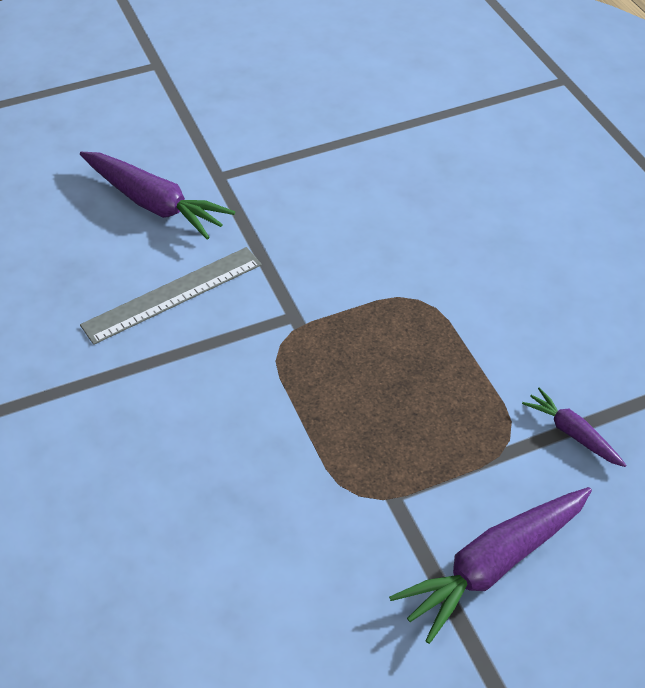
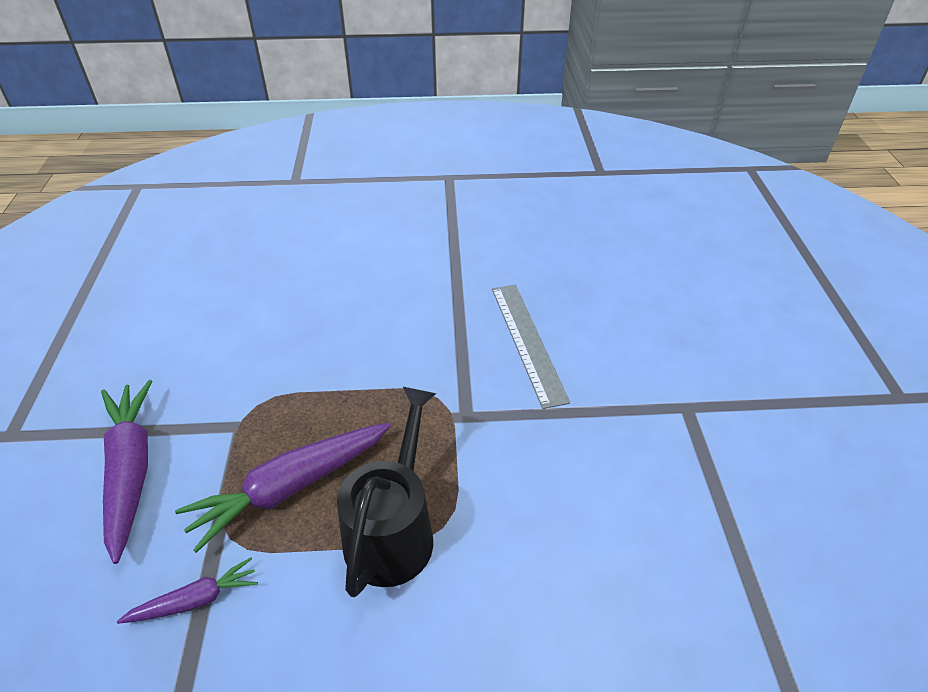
camera: 110 degrees right, 5 degrees down
purple carrot [80,152,235,239] -> purple carrot moved to [175,423,391,553]
none -> black watering can [337,387,436,597]

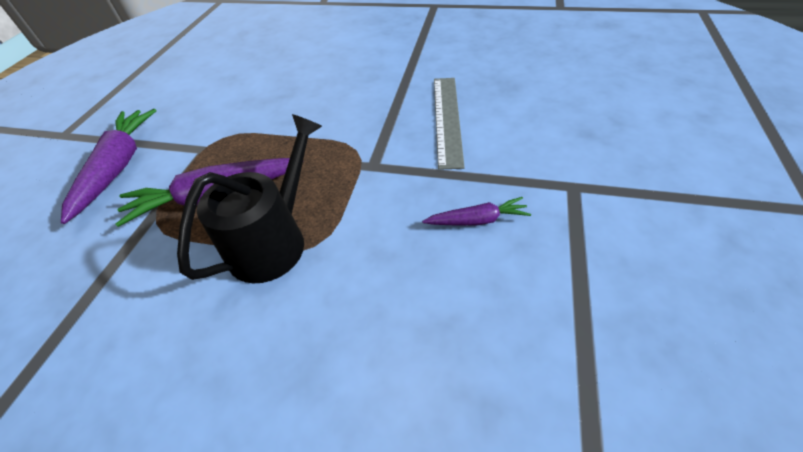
camera: 20 degrees right, 5 degrees up
purple carrot [117,557,258,624] -> purple carrot moved to [422,197,531,225]

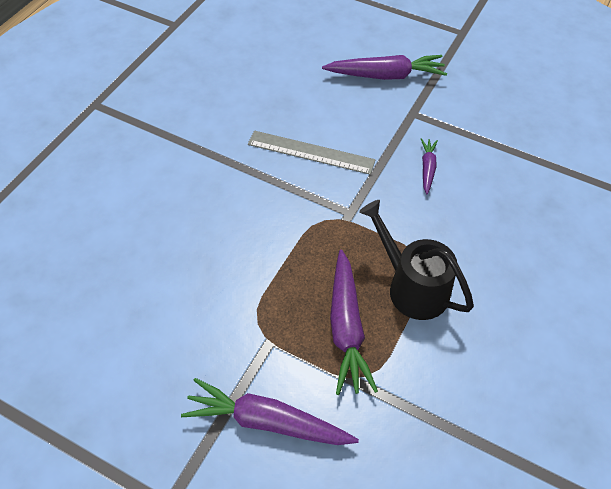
camera: 80 degrees left, 5 degrees up
none -> purple carrot [322,55,447,80]

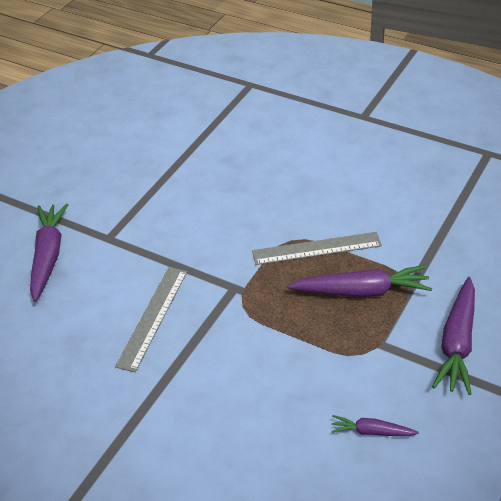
camera: 85 degrees left, 10 degrees down
black watering can [359,200,474,320] -> grey ruler [252,232,382,265]
purple carrot [421,138,438,194] -> purple carrot moved to [331,415,419,436]

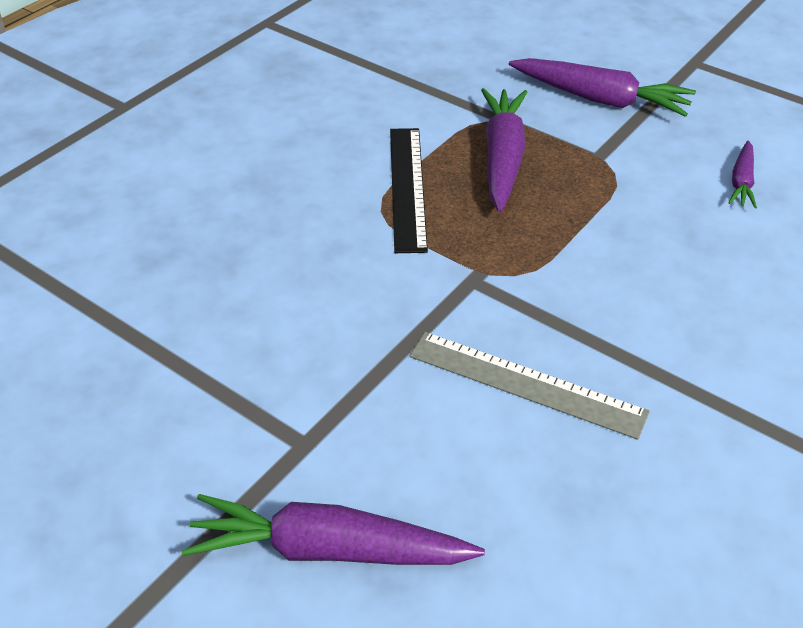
camera: 85 degrees left, 0 degrees up
grey ruler [252,232,382,265] -> black ruler [390,128,428,253]

